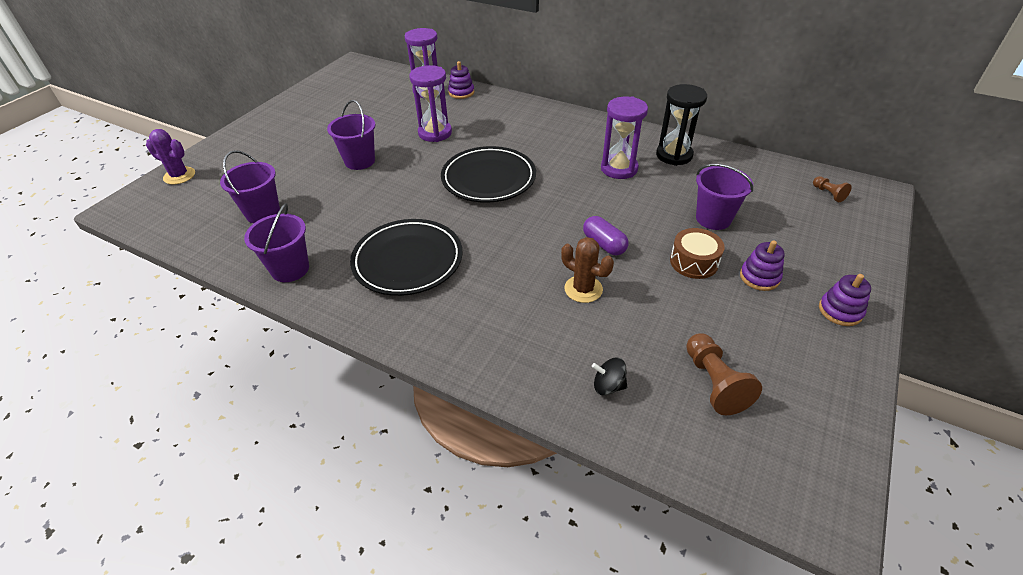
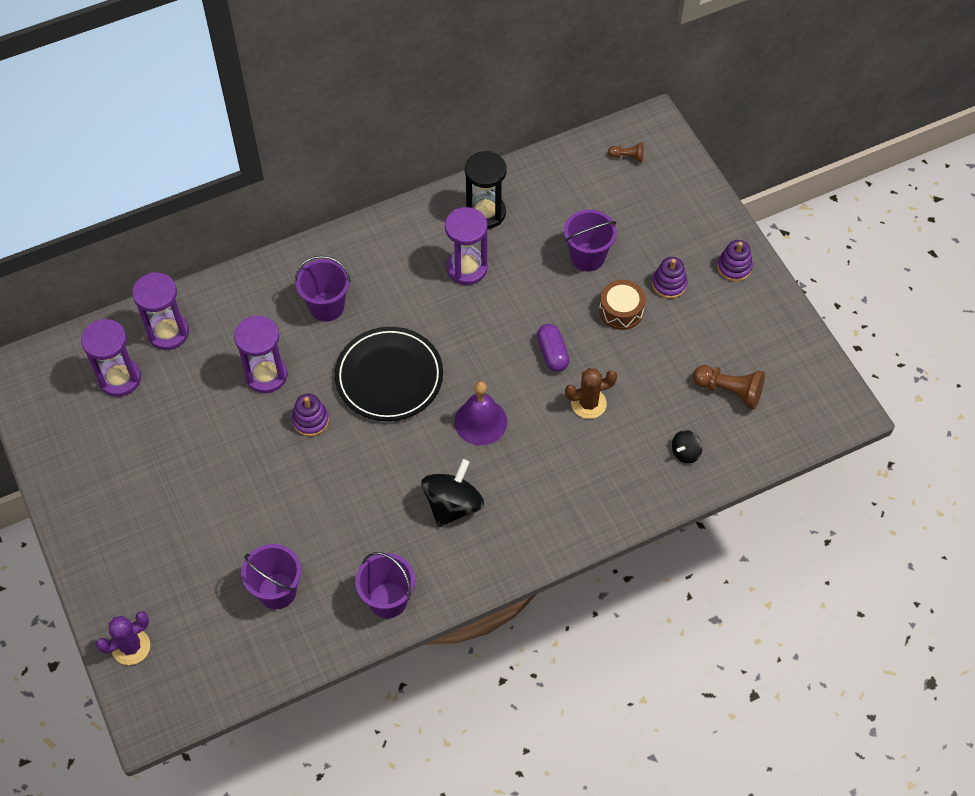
camera: 55 degrees left, 15 degrees up
purple bucket [327,100,375,170] -> purple bucket moved to [295,256,351,322]
black plate [350,219,463,296] -> black spinning top [421,459,484,527]
purple stacking toy [448,61,474,99] -> purple stacking toy moved to [292,394,329,436]
purple capsule [583,216,629,255] -> purple capsule turned 75 degrees clockwise [537,324,570,372]
none -> purple hourglass [81,319,141,397]
none -> purple bell [454,381,507,445]

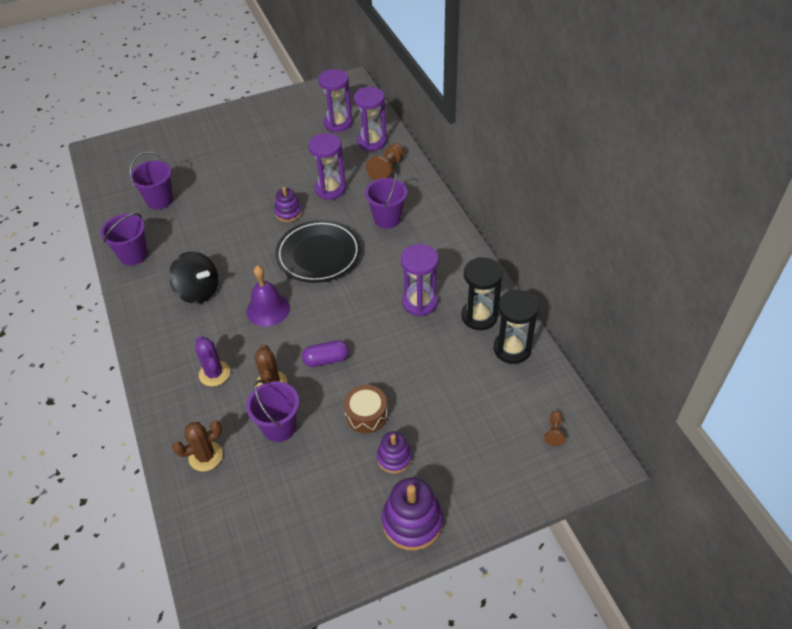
camera: 95 degrees right, 10 degrees down
purple cactus [96,611,150,665] -> purple cactus moved to [195,336,230,386]
purple bucket [564,209,617,272] -> purple bucket moved to [246,380,299,442]
black spinning top [672,430,702,464] -> brown cactus [172,421,223,472]
brown pawn [693,365,765,410] -> brown pawn moved to [366,143,404,180]
purple stacking toy [717,240,753,282] -> purple stacking toy [382,478,443,551], size x1.63
none -> black hourglass [494,289,539,364]

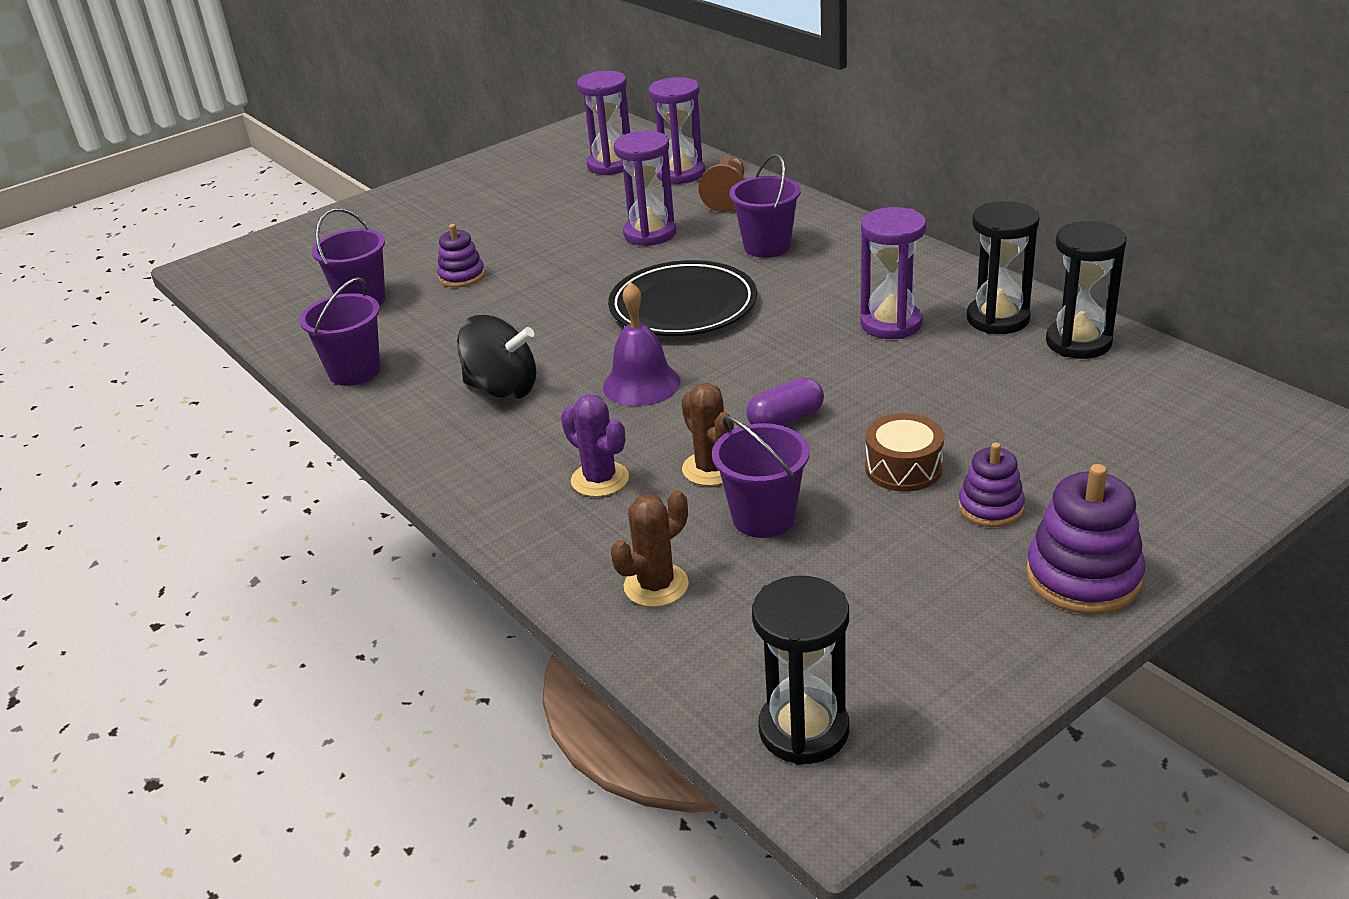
camera: 15 degrees left, 15 degrees down
purple stacking toy [274,187,302,222] -> purple stacking toy moved to [437,224,485,287]
brown pawn [544,411,565,446] -> none
none -> black hourglass [752,576,849,765]

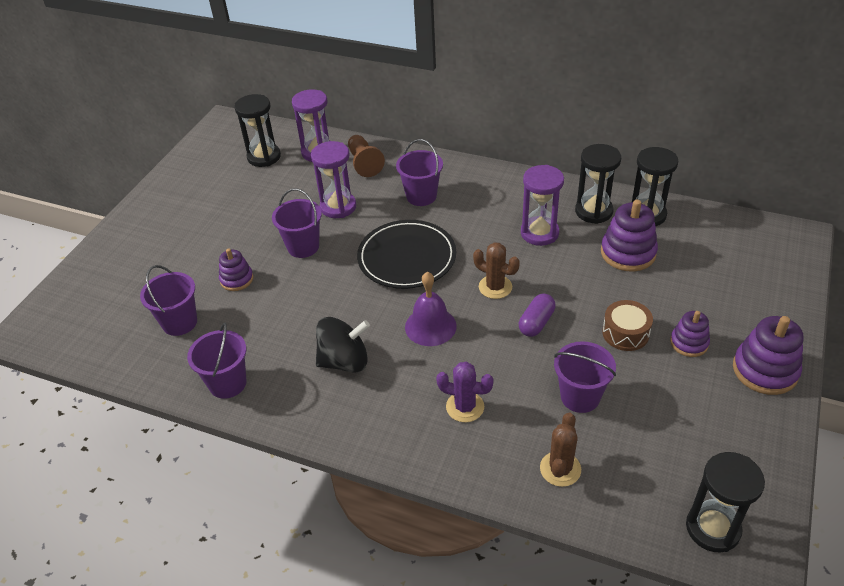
camera: 30 degrees left, 10 degrees up
purple hourglass [577,71,630,175] -> black hourglass [234,94,281,167]
brown cactus [681,383,734,486] -> brown cactus moved to [473,242,520,299]
none -> purple bucket [272,188,322,258]
none -> purple stacking toy [601,200,658,272]

